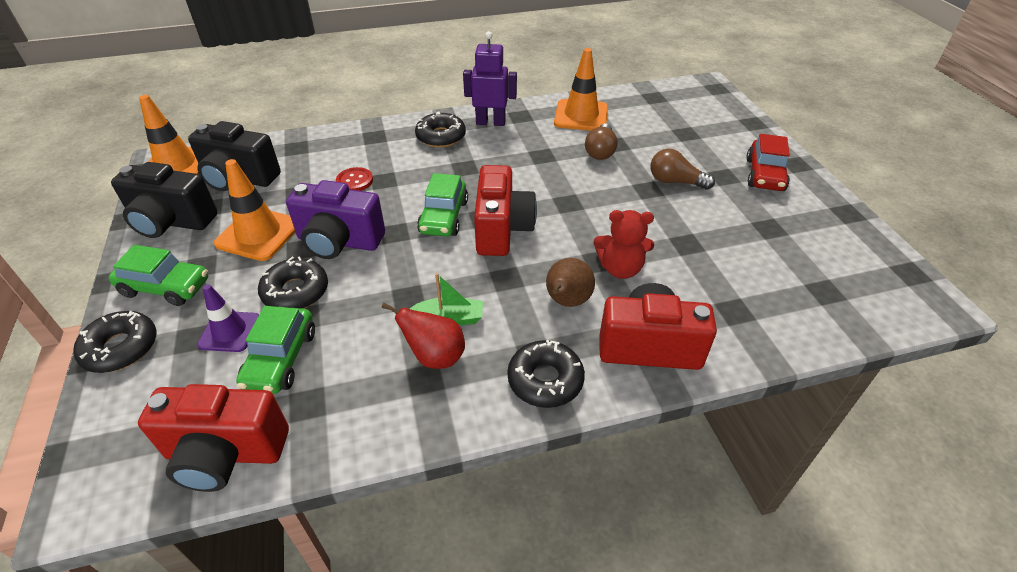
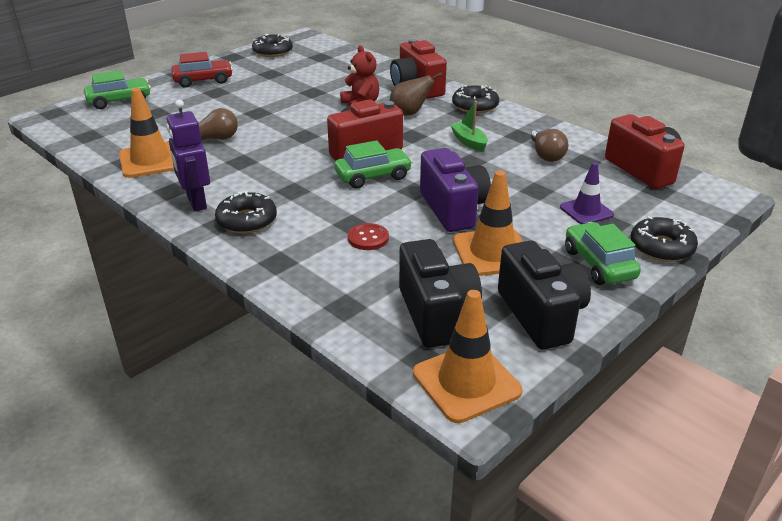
camera: 120 degrees left, 10 degrees down
green car [236,306,315,394] -> green car moved to [84,70,151,109]
black donut [258,256,328,309] -> black donut moved to [252,34,293,57]
red pear [382,303,465,369] -> none
brown light bulb [651,149,715,190] -> brown light bulb moved to [531,129,568,162]

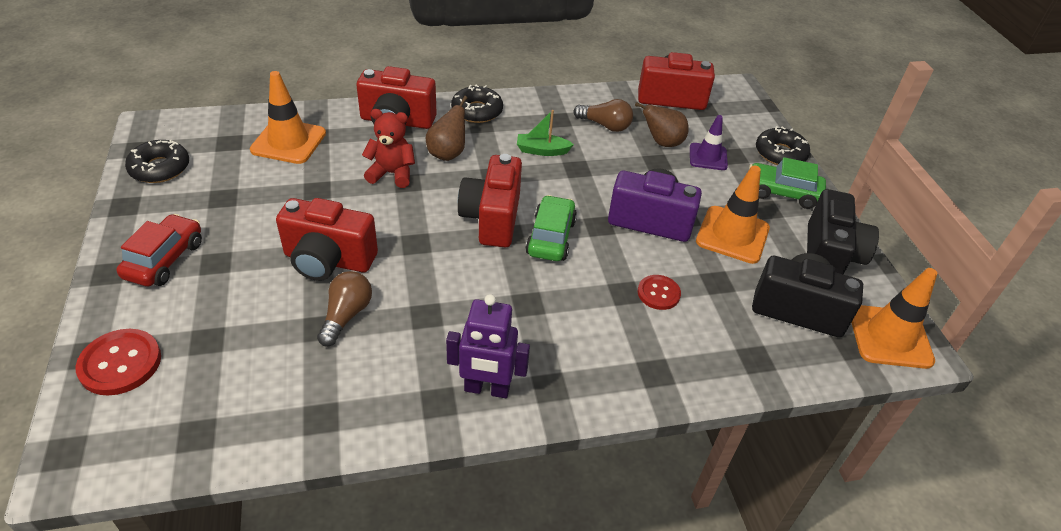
camera: 60 degrees left, 10 degrees up
green car [84,70,151,109] -> red button [76,329,161,395]
orange traffic cone [119,88,174,178] -> orange traffic cone moved to [250,71,326,164]
black donut [215,191,277,234] -> none
black camera [498,240,591,350] -> black camera turned 90 degrees clockwise [807,189,879,275]
none -> red camera [276,198,378,281]
none -> brown pear [635,102,689,147]

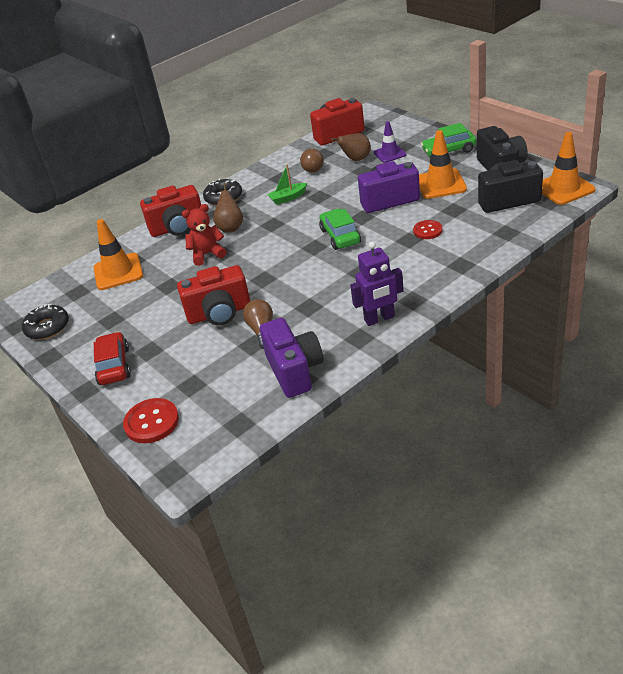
camera: 20 degrees left, 5 degrees down
red camera [458,154,522,247] -> none
brown light bulb [573,99,633,132] -> brown light bulb turned 90 degrees clockwise [300,147,324,173]
black donut [756,126,810,165] -> none
none -> purple camera [260,318,323,398]

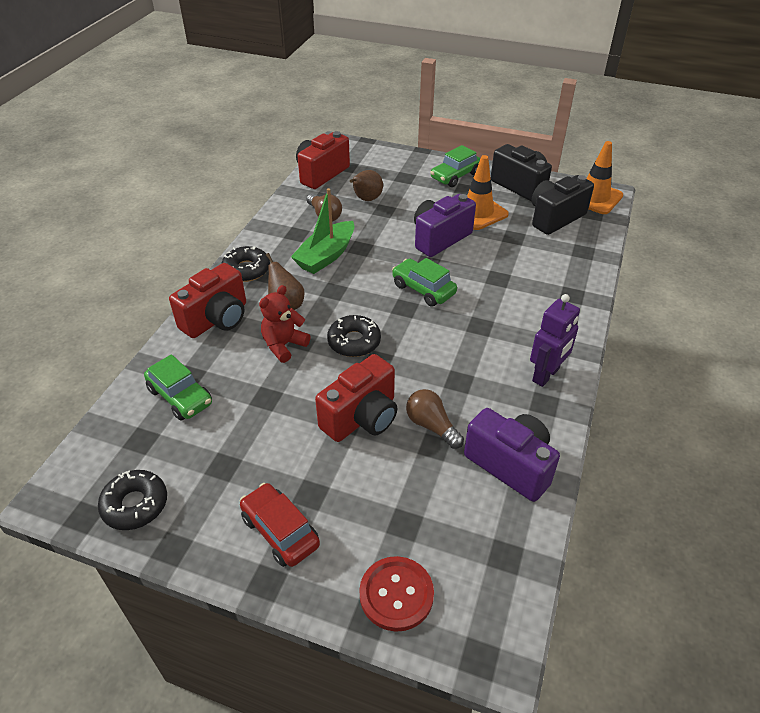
camera: 35 degrees left, 5 degrees up
orange traffic cone [93,219,143,290] -> green car [144,354,212,421]
green boat [267,164,307,205] -> green boat [291,188,354,274], size x1.71
purple traffic cone [374,121,407,163] -> none
red button [413,220,442,239] -> none
none -> black donut [327,315,381,357]

